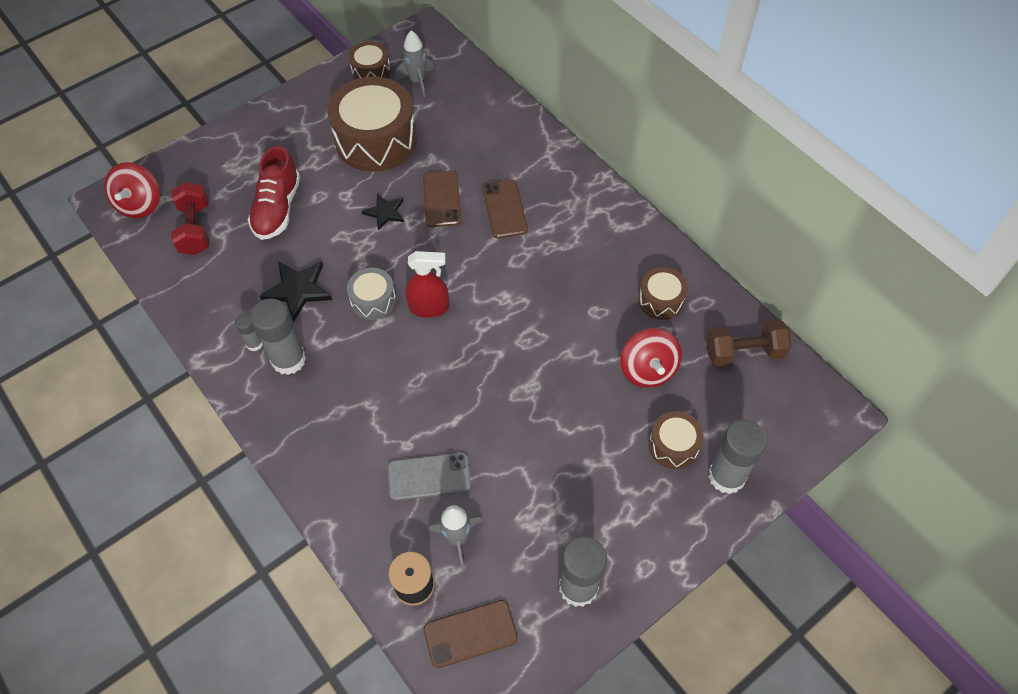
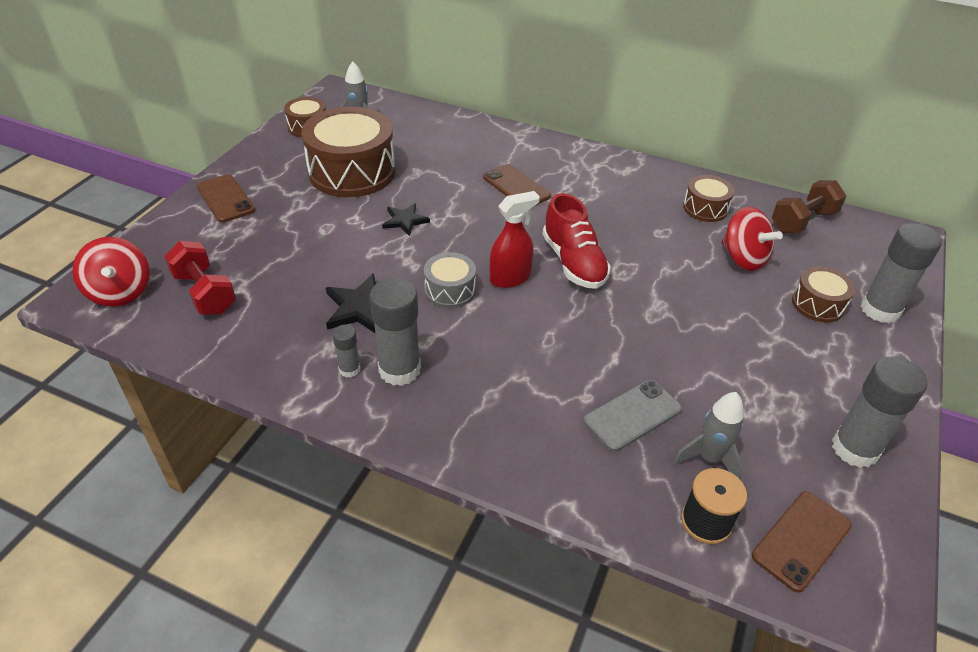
camera: 30 degrees left, 15 degrees down
red shoe [248,146,300,240] -> red shoe moved to [543,193,611,289]
brown phone [423,170,462,227] -> brown phone moved to [197,174,255,222]

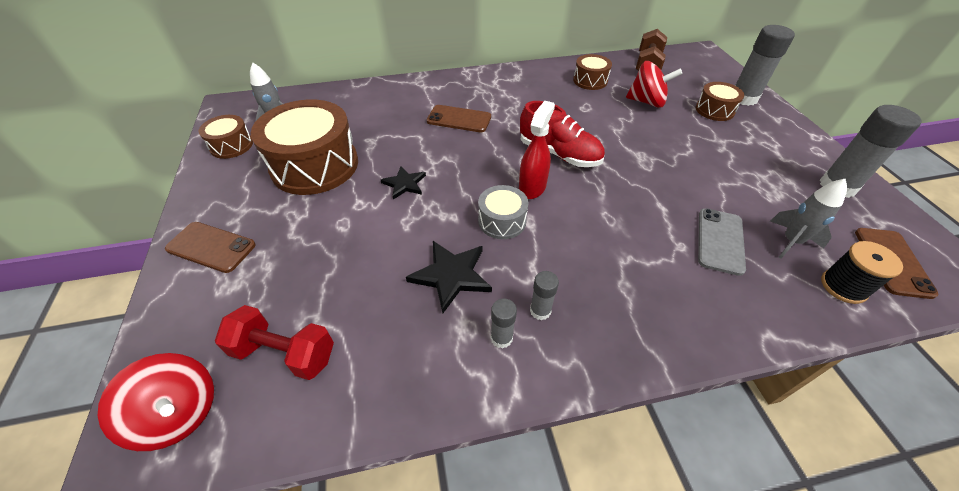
camera: 35 degrees left, 5 degrees up
grey glue stick [370,278,421,386] -> grey glue stick [530,271,559,320], size x0.51

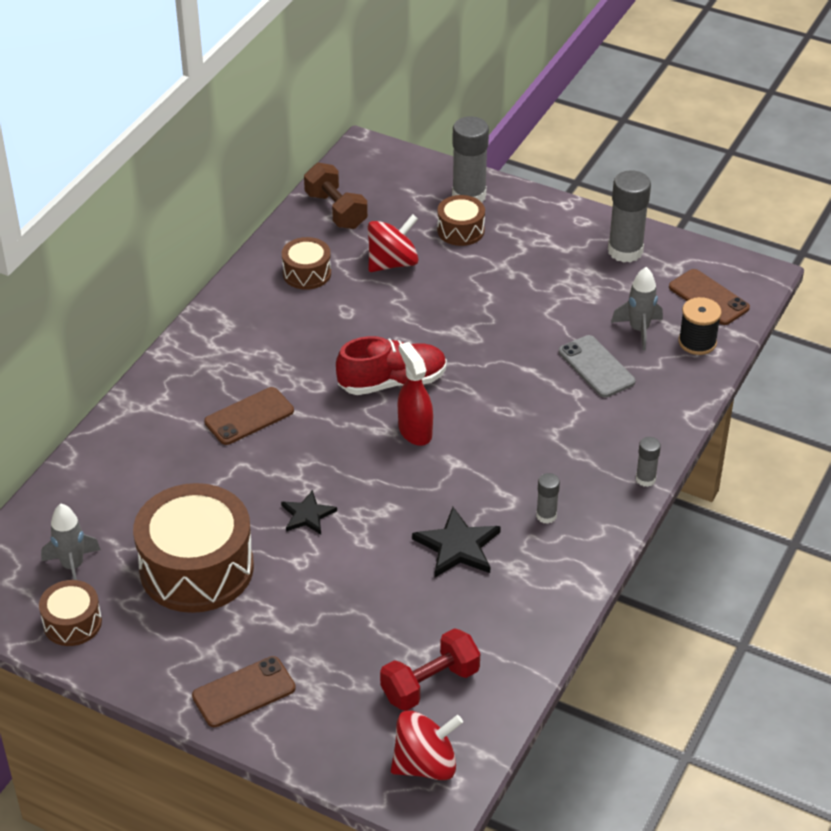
camera: 50 degrees left, 5 degrees down
grey drum [478,185,529,239] -> none
grey glue stick [491,298,517,349] -> grey glue stick moved to [636,437,661,487]

